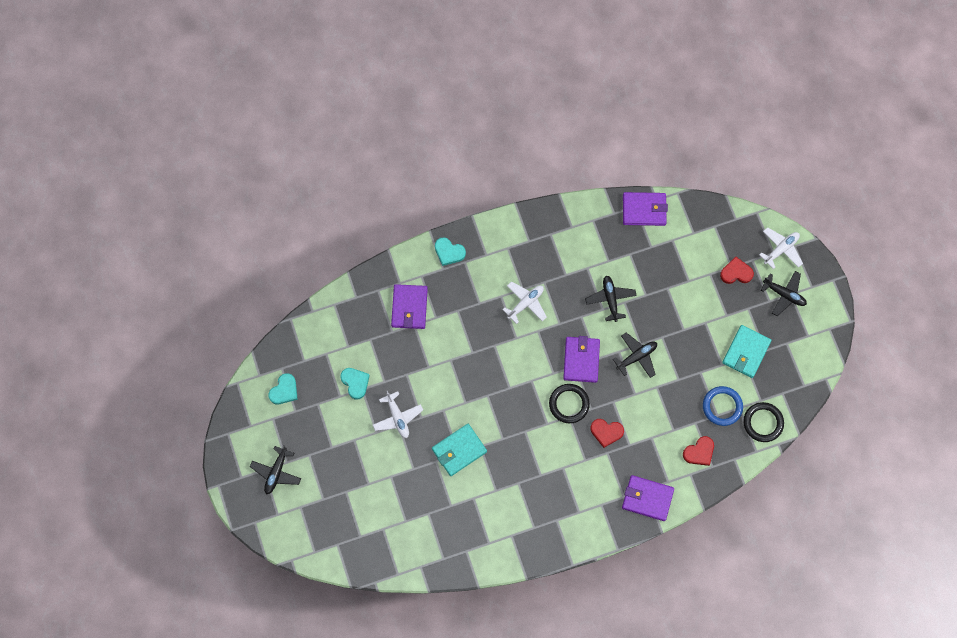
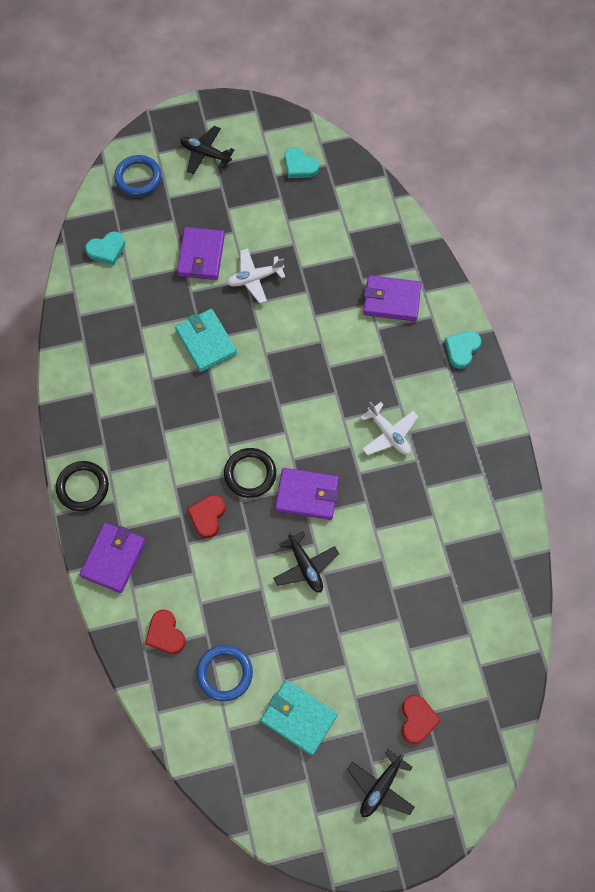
camera: 95 degrees right, 5 degrees down
turquoise heart [340,368,370,400] -> turquoise heart moved to [85,231,125,265]
black plane [585,275,637,322] -> none
purple wallet [623,192,668,226] -> purple wallet moved to [177,227,225,280]
black ring [743,402,784,442] -> black ring moved to [56,461,109,511]
white plane [759,227,803,269] -> none
none -> blue ring [114,155,161,196]

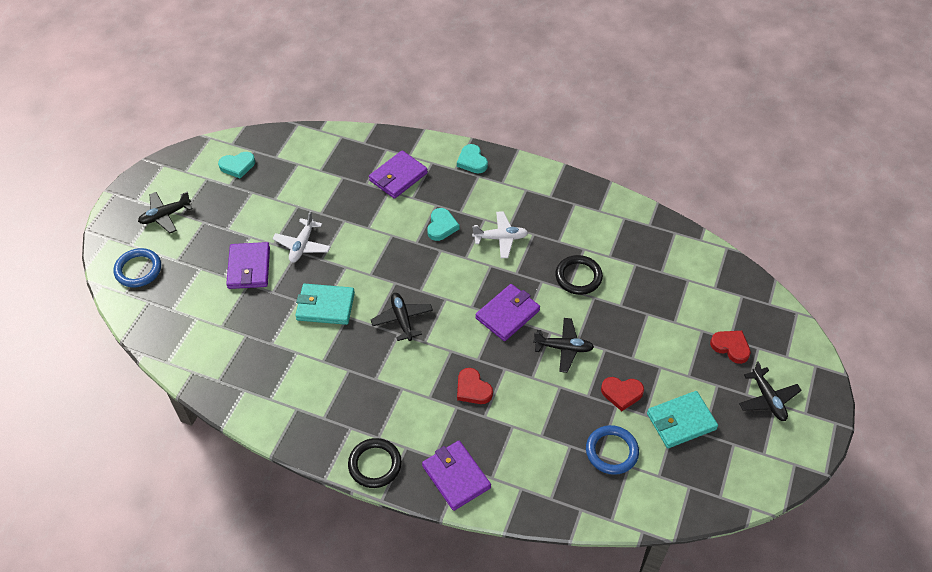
camera: 55 degrees left, 15 degrees down
turquoise heart [85,231,125,265] -> turquoise heart moved to [427,208,460,241]
red heart [145,610,186,654] -> red heart moved to [601,377,644,411]
purple wallet [177,227,225,280] -> purple wallet turned 45 degrees clockwise [226,242,270,289]
black ring [224,448,276,498] -> black ring moved to [555,255,603,295]
none -> black plane [371,293,433,341]

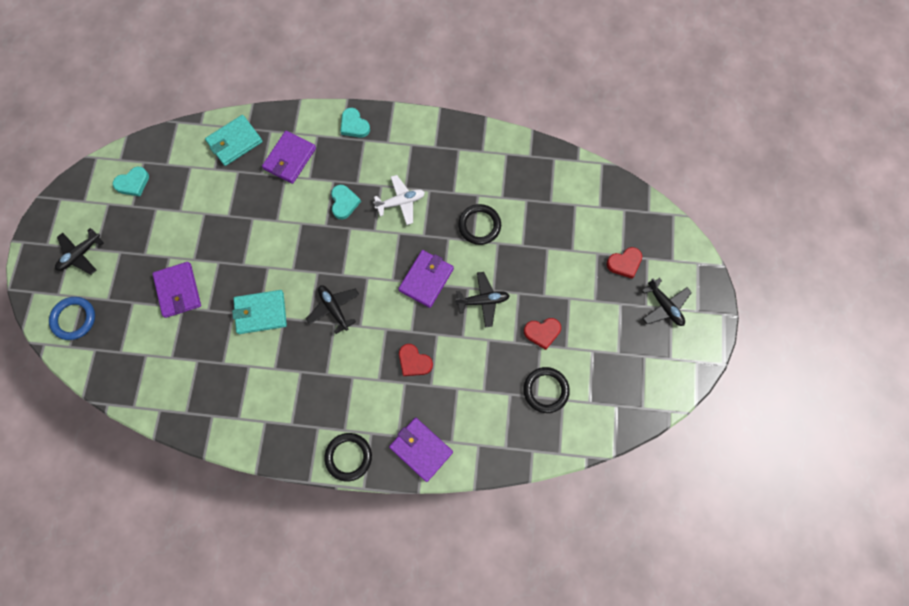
camera: 15 degrees left, 20 degrees up
white plane [272,211,331,263] -> none
blue ring [586,425,639,475] -> black ring [524,367,570,413]
turquoise wallet [647,391,718,448] -> turquoise wallet moved to [205,115,263,166]
red heart [710,331,751,364] -> red heart turned 135 degrees clockwise [606,247,642,279]

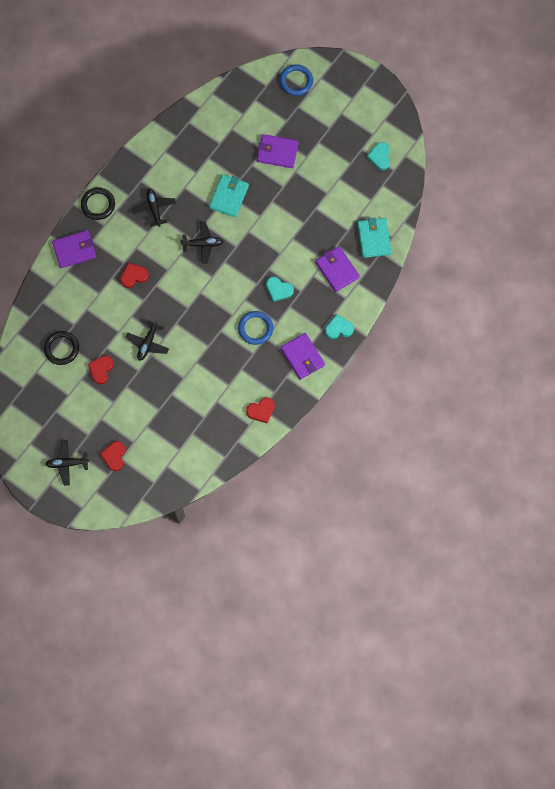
camera: 120 degrees right, 0 degrees up
black plane [55,228,104,275] -> black plane moved to [132,188,176,227]
white plane [373,175,425,225] -> blue ring [238,311,273,345]
purple wallet [398,250,454,308] -> purple wallet moved to [280,333,325,380]
black ring [458,204,501,245] -> none
none -> red heart [246,397,275,423]

